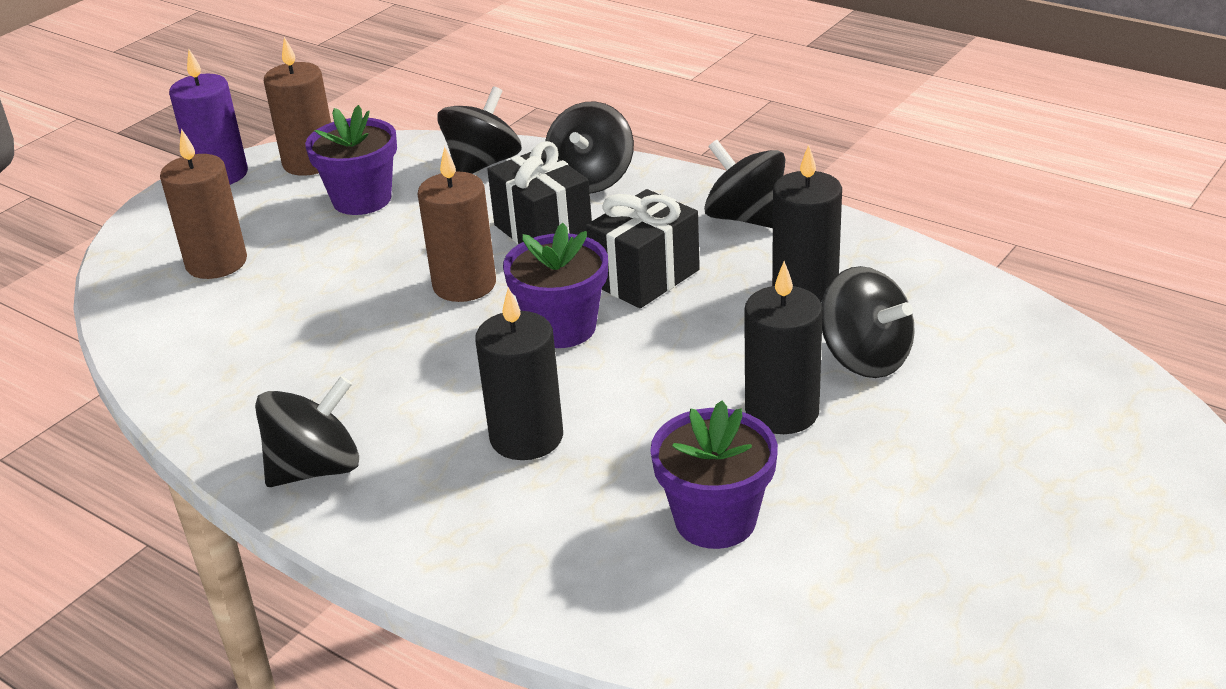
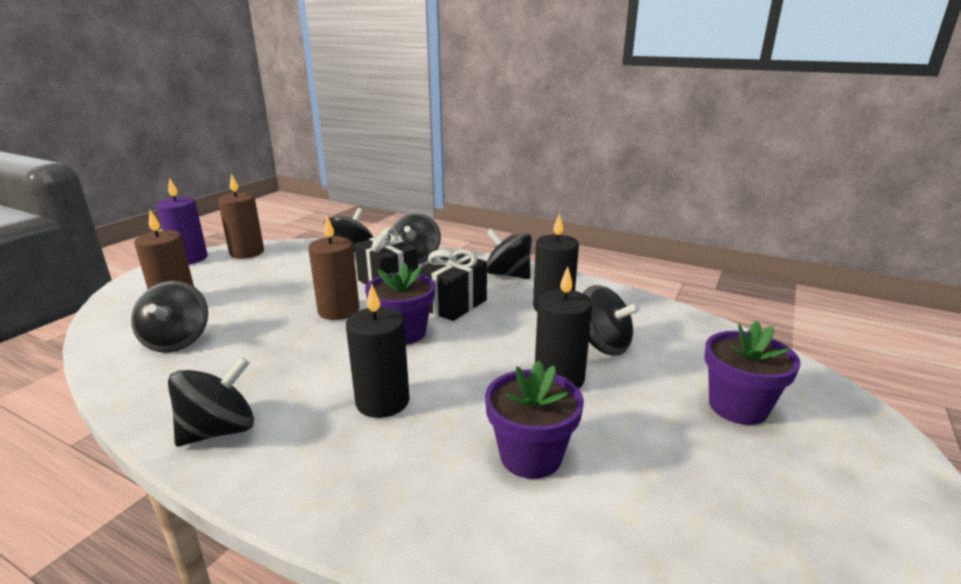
camera: 10 degrees left, 10 degrees down
purple flower pot [305,105,397,215] -> purple flower pot moved to [705,321,801,425]
none -> black spinning top [131,281,208,352]

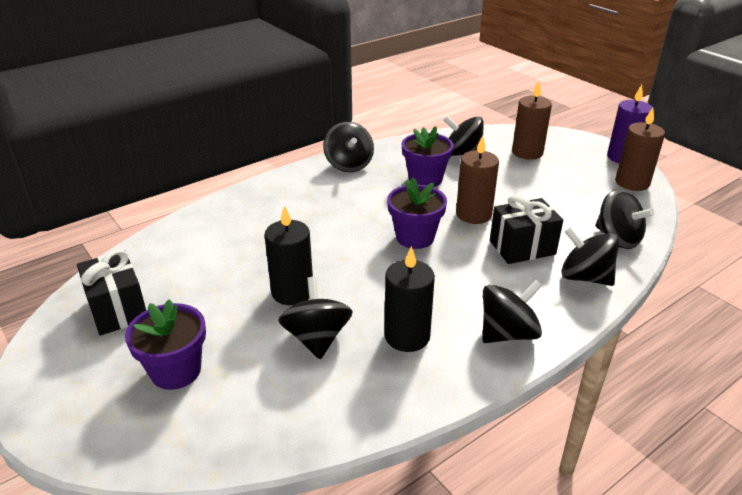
camera: 115 degrees right, 10 degrees up
black candle [346,283,410,418] -> none
black gift [419,250,487,321] -> black gift moved to [77,249,146,335]
purple flower pot [485,360,584,479] -> purple flower pot moved to [402,126,454,187]
black spinning top [583,285,640,356] -> black spinning top turned 105 degrees clockwise [278,277,352,359]

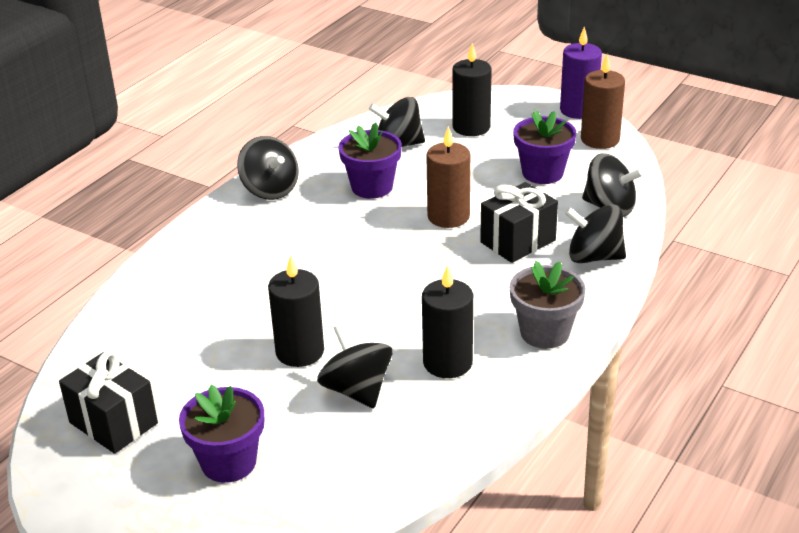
camera: 20 degrees left, 0 degrees up
purple flower pot [387,177,447,249] -> purple flower pot moved to [513,110,576,184]
black spinning top [482,280,542,343] -> grey flower pot [510,261,585,349]
brown candle [512,81,552,160] -> black candle [452,43,492,136]

